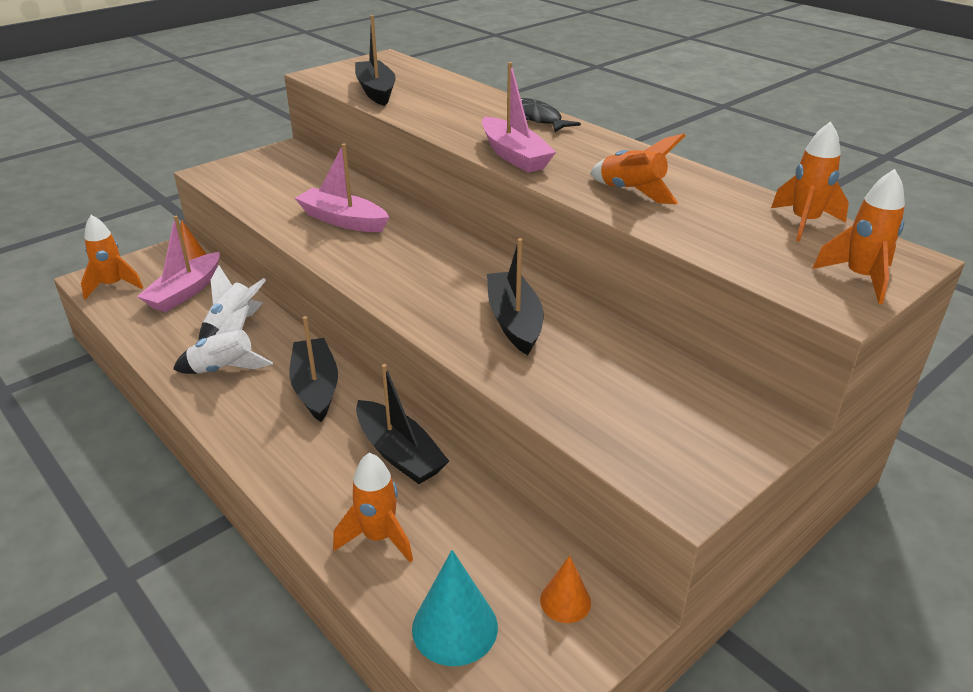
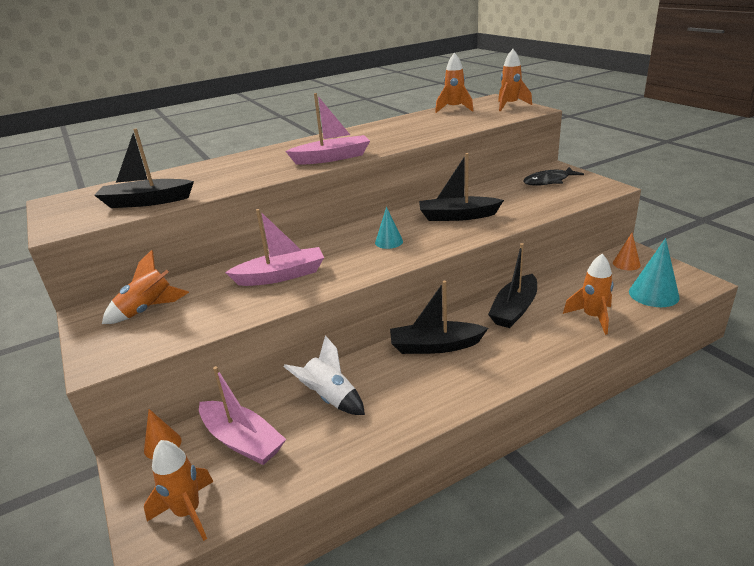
camera: 75 degrees left, 5 degrees down
white rocket [173,305,273,374] -> none
pink boat [295,144,389,232] -> pink boat turned 150 degrees counterclockwise [225,209,324,286]
black boat [356,364,449,484] -> black boat turned 150 degrees clockwise [488,243,537,328]
black fish [521,98,581,132] -> black fish moved to [523,167,584,186]
orange rocket [590,133,685,204] -> orange rocket moved to [102,250,189,324]
none -> turquoise cone [375,207,403,249]

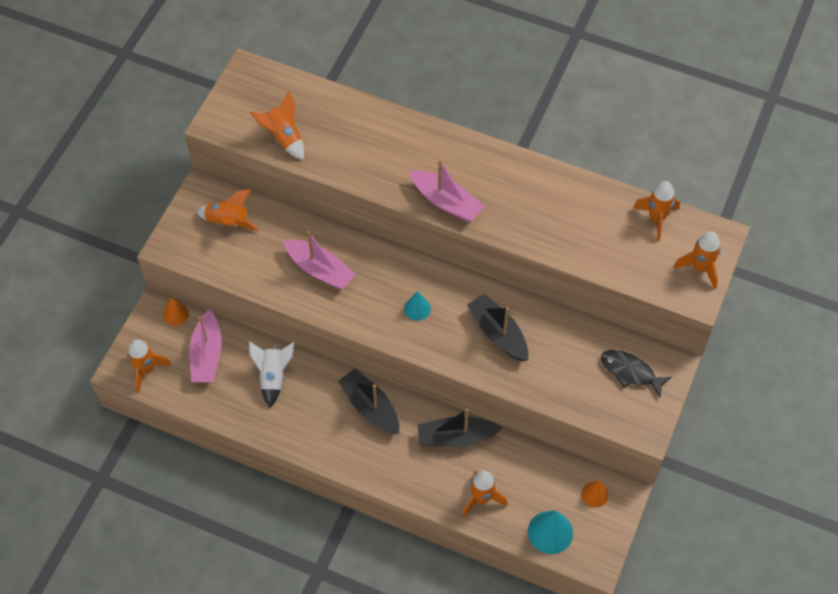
camera: 50 degrees right, 30 degrees up
black boat [94,128,194,208] -> orange rocket [250,91,304,160]

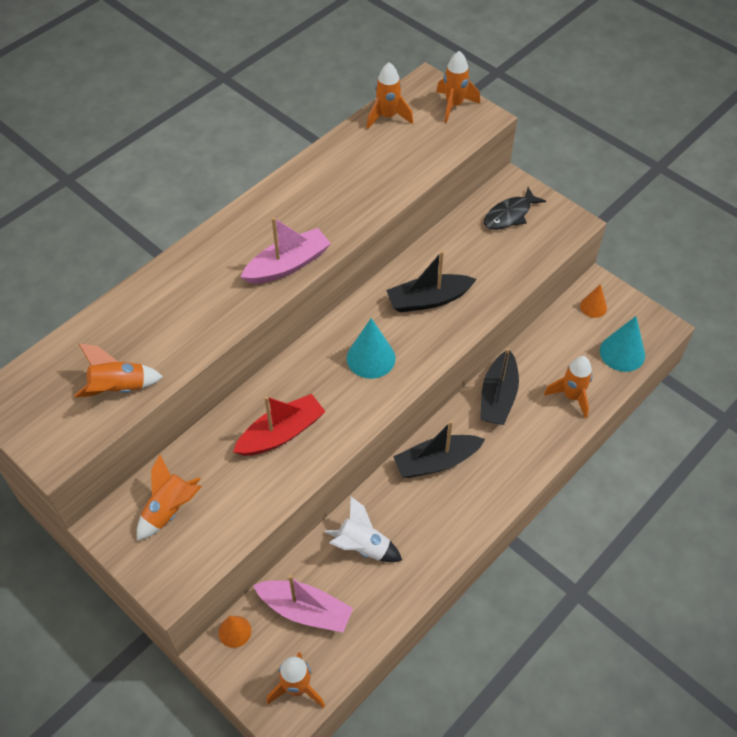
camera: 70 degrees left, 5 degrees down
pink boat [283,231,356,290] -> red boat [233,394,326,456]
turquoise cone [404,291,431,321] -> turquoise cone [347,318,396,379], size x1.63

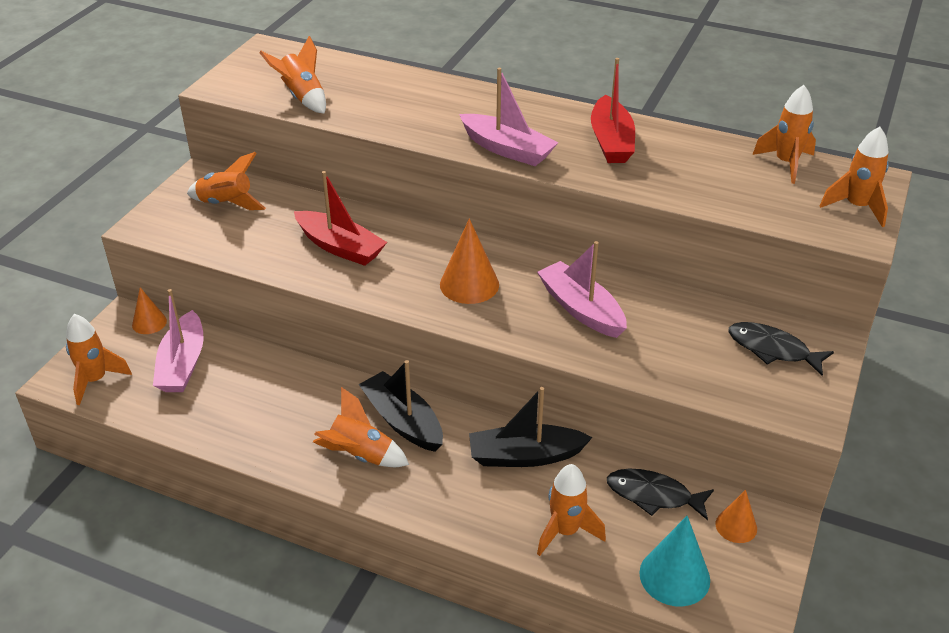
camera: 70 degrees right, 15 degrees down
white rocket [325,496,402,562] -> none
turquoise cone [347,318,396,379] -> orange cone [440,218,499,304]
black boat [386,251,477,313] -> pink boat [537,241,627,338]
none -> orange rocket [313,387,409,467]
none -> red boat [591,58,635,163]
none -> black fish [607,469,714,520]

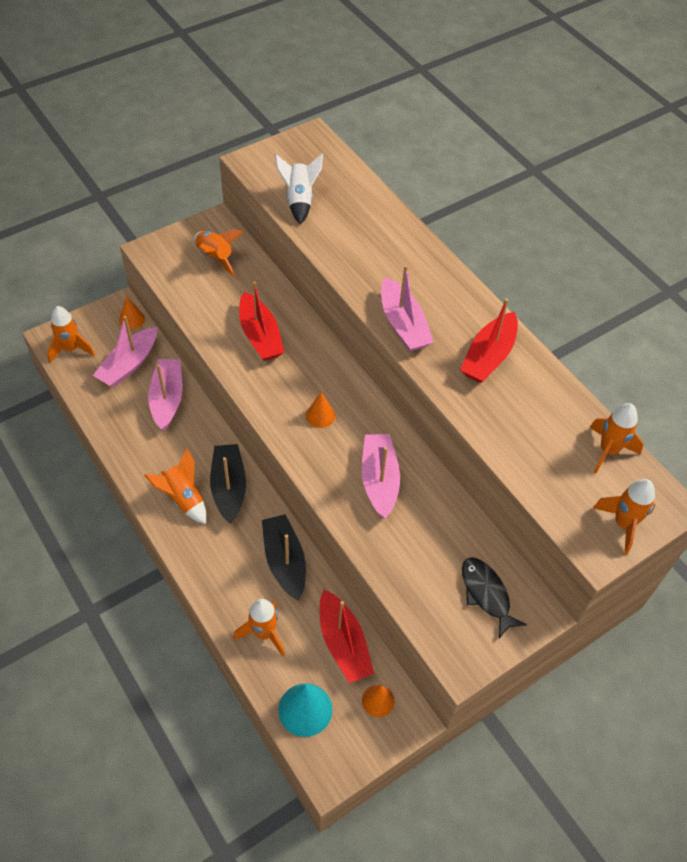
camera: 30 degrees right, 15 degrees up
orange rocket [259,36,326,114] -> white rocket [275,154,323,225]
orange cone [440,218,499,304] -> orange cone [306,392,335,428], size x0.61
black boat [469,387,593,467] -> black boat turned 45 degrees clockwise [262,514,306,601]
black fish [607,469,714,520] -> red boat [319,590,374,683]
none -> pink boat [148,359,183,431]

